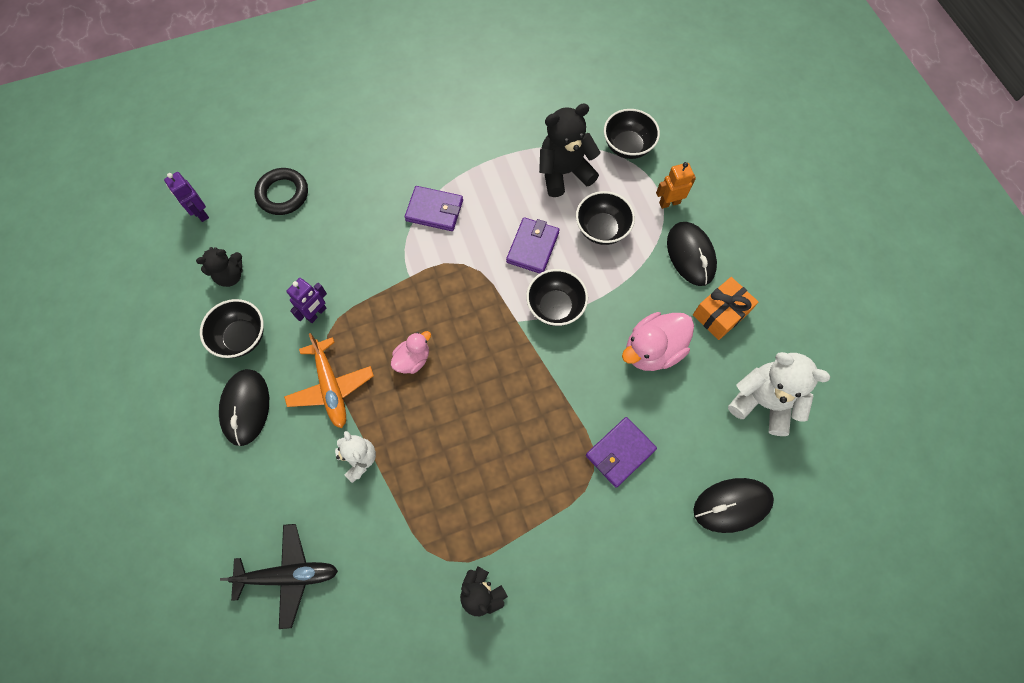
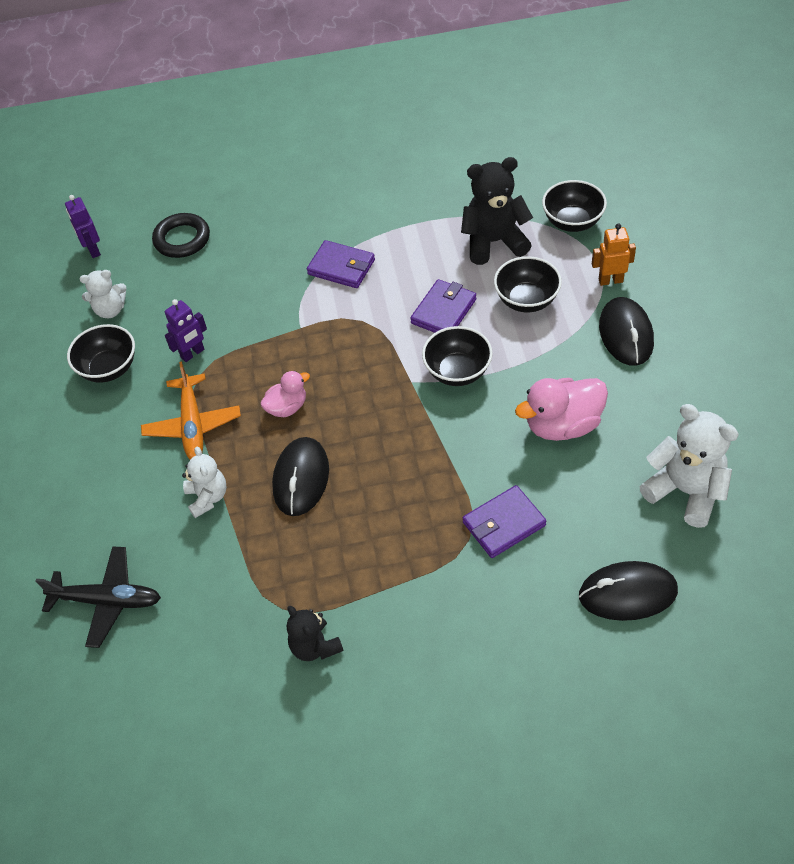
camera: 15 degrees right, 15 degrees down
black teddy bear [196,247,243,287] -> white teddy bear [80,270,127,318]
black mouse [219,369,269,446] -> black mouse moved to [272,437,329,516]
orange gift [693,277,758,340] -> none

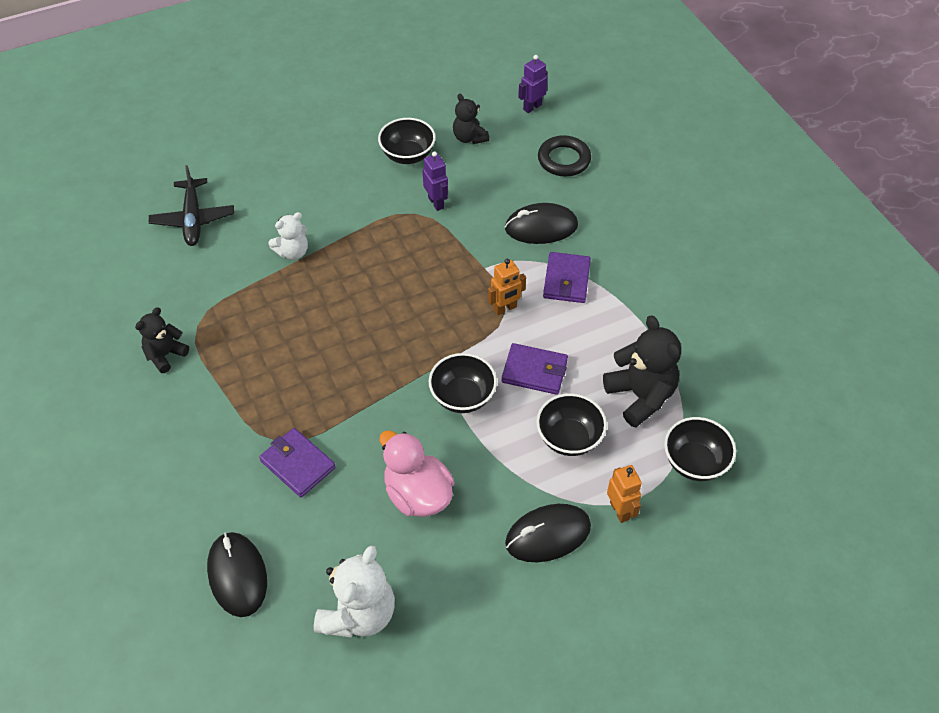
camera: 70 degrees right, 0 degrees up
white teddy bear [80,270,127,318] -> black teddy bear [453,94,489,144]
orange plane [141,362,241,460] -> none
purple robot [165,299,207,362] -> purple robot turned 150 degrees counterclockwise [423,151,448,211]
pink duck [260,371,310,417] -> none
black mouse [272,437,329,516] -> black mouse moved to [505,203,578,244]
none -> orange robot [488,259,526,315]

